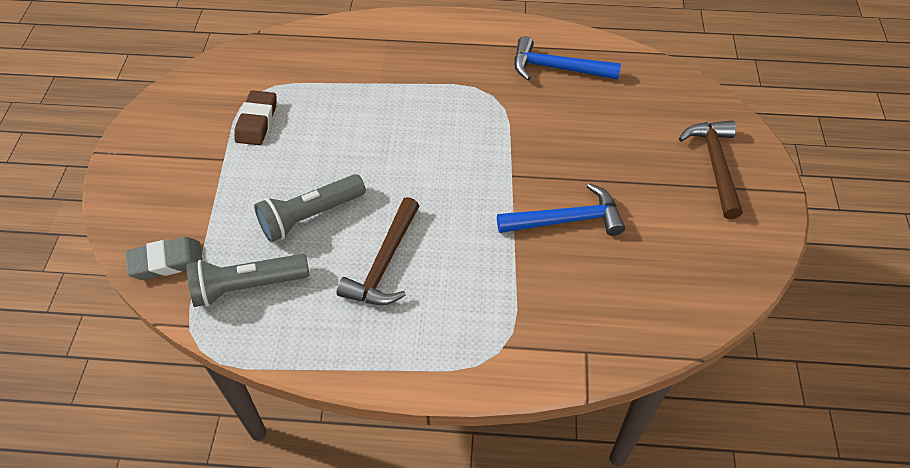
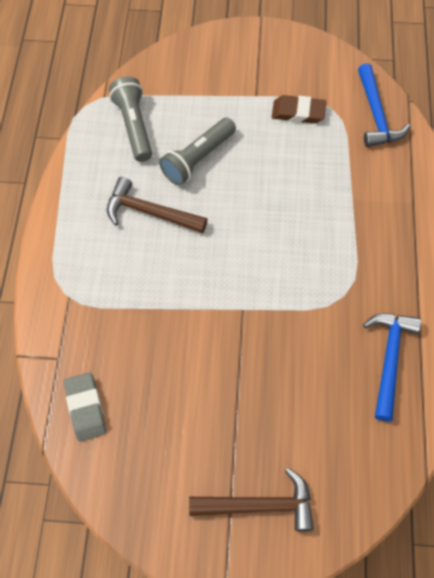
camera: 90 degrees right, 10 degrees up
grey eraser [126,237,202,280] -> grey eraser moved to [64,372,106,441]
grey flashlight [254,174,366,242] -> grey flashlight turned 105 degrees counterclockwise [159,118,236,186]
blue hammer [497,183,625,236] -> blue hammer moved to [358,63,411,147]

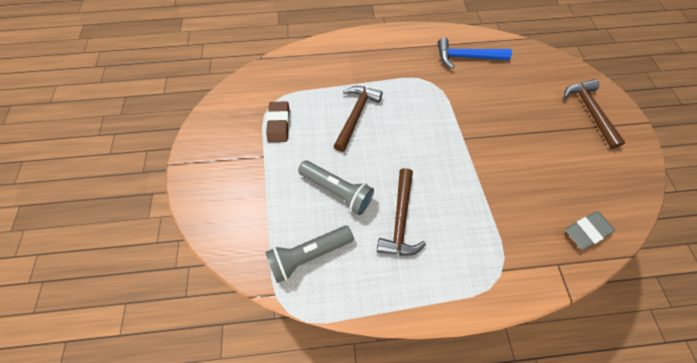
camera: 100 degrees left, 0 degrees up
blue hammer [358,63,411,147] -> none
none -> brown hammer [334,86,383,152]

